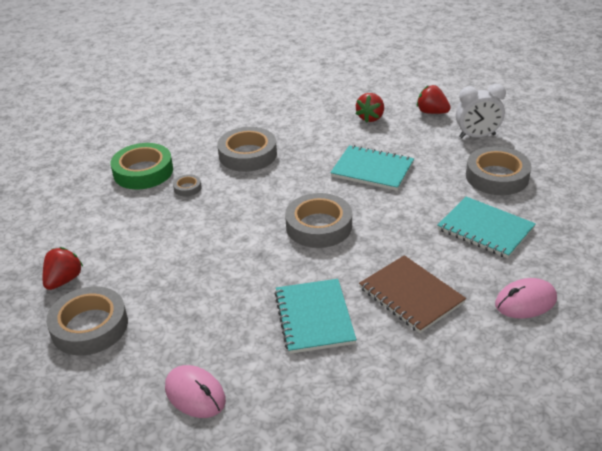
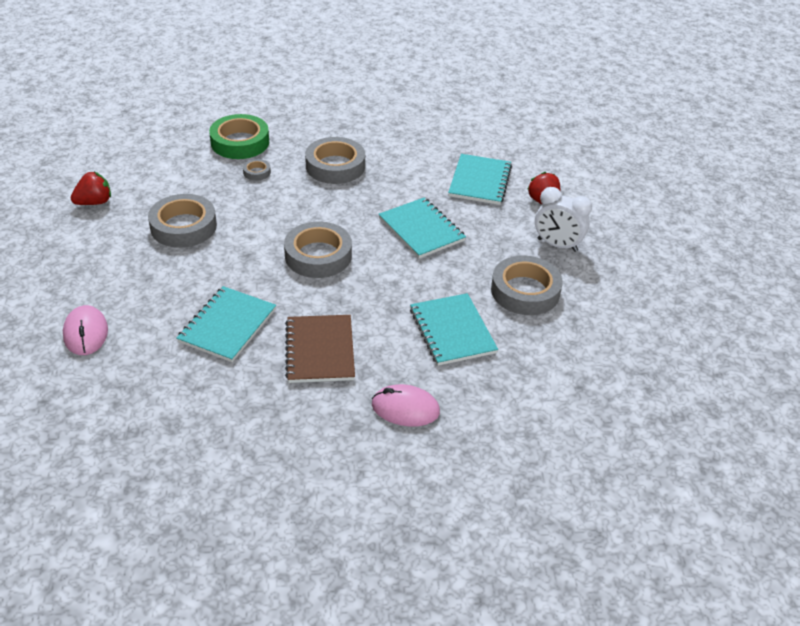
camera: 30 degrees right, 5 degrees up
grey tape [46,286,128,355] -> grey tape moved to [148,194,217,248]
red strawberry [356,93,384,123] -> turquoise notebook [448,154,512,205]

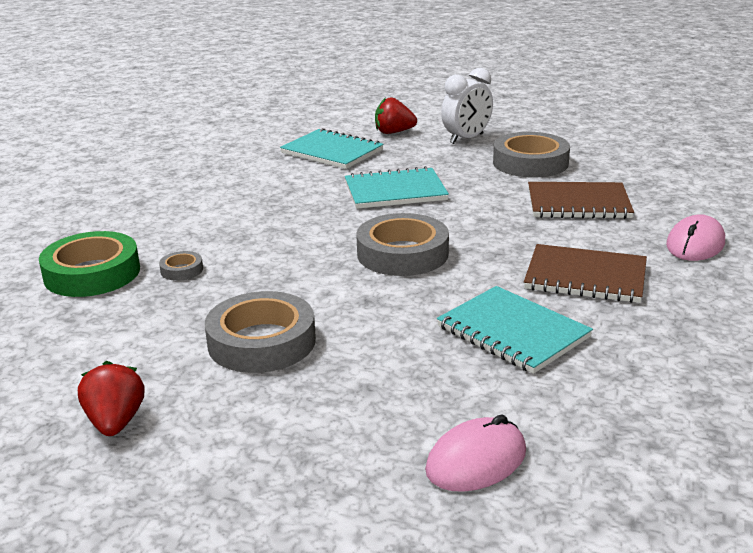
camera: 65 degrees left, 15 degrees down
pink mouse [63,305,108,355] -> pink mouse turned 45 degrees counterclockwise [425,415,526,492]
grey tape [305,137,365,184] -> none
turquoise notebook [410,293,498,366] -> brown notebook [528,182,634,219]

